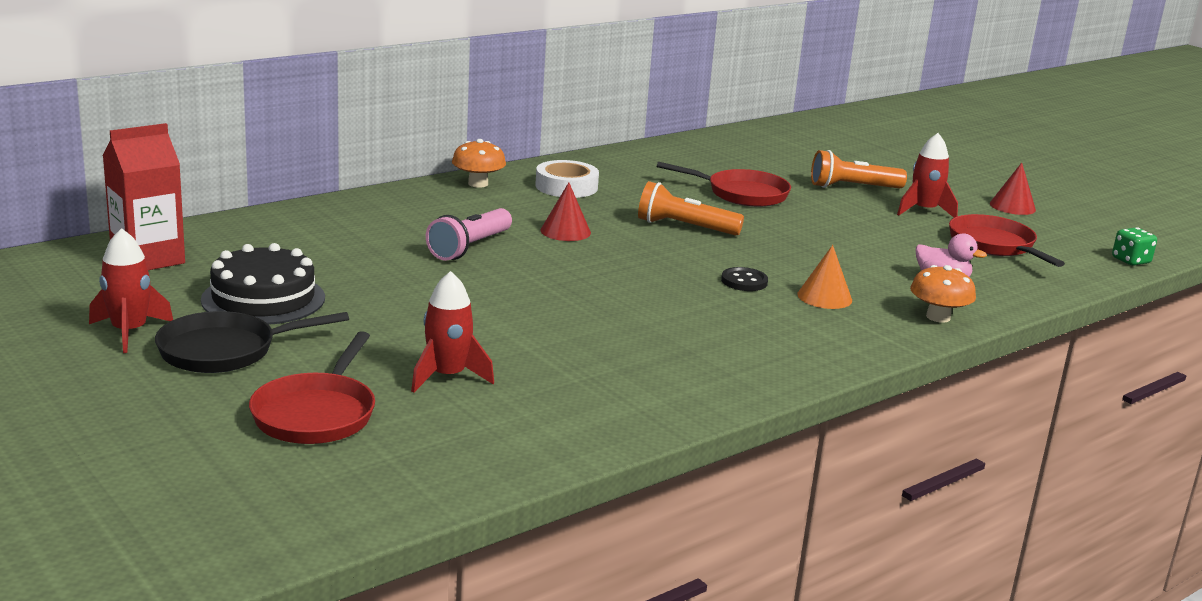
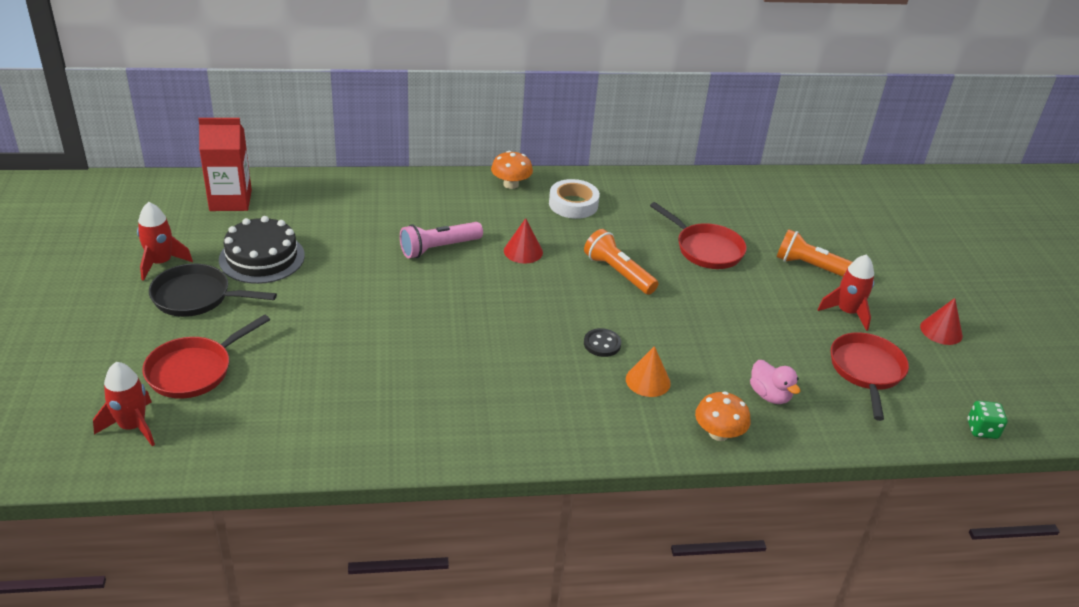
camera: 30 degrees right, 15 degrees up
red rocket [411,271,494,393] -> red rocket moved to [93,362,155,446]

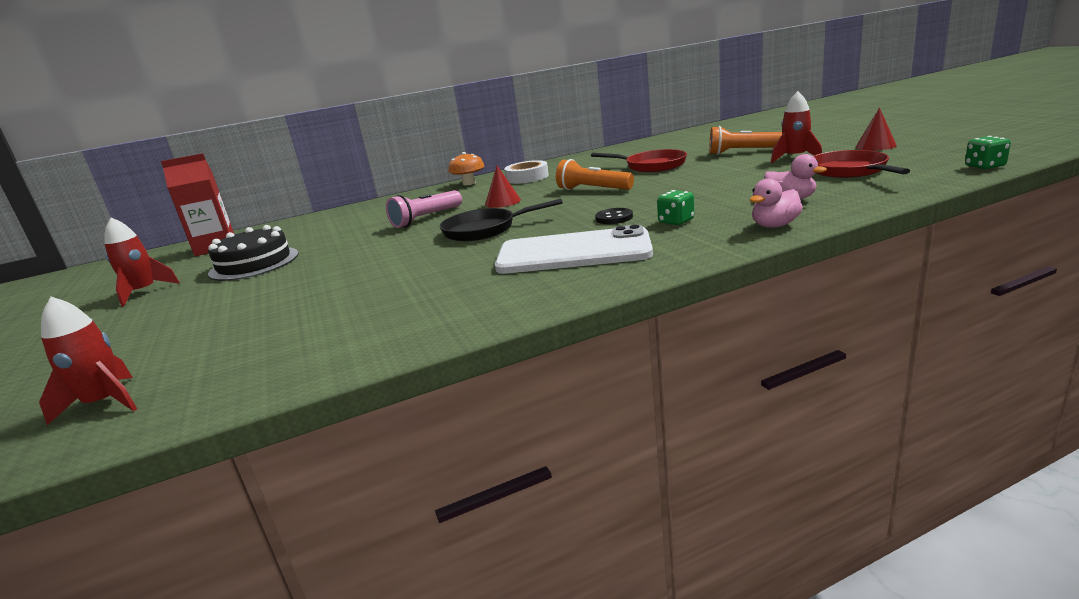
camera: 10 degrees left, 15 degrees down
red pan [142,314,270,399] -> none
black pan [149,264,277,317] -> black pan moved to [440,199,563,242]
orange cone [626,346,671,397] -> green dice [657,190,694,225]
orange mushroom [695,391,751,441] -> pink duck [750,179,803,228]
none -> white phone [495,225,653,274]

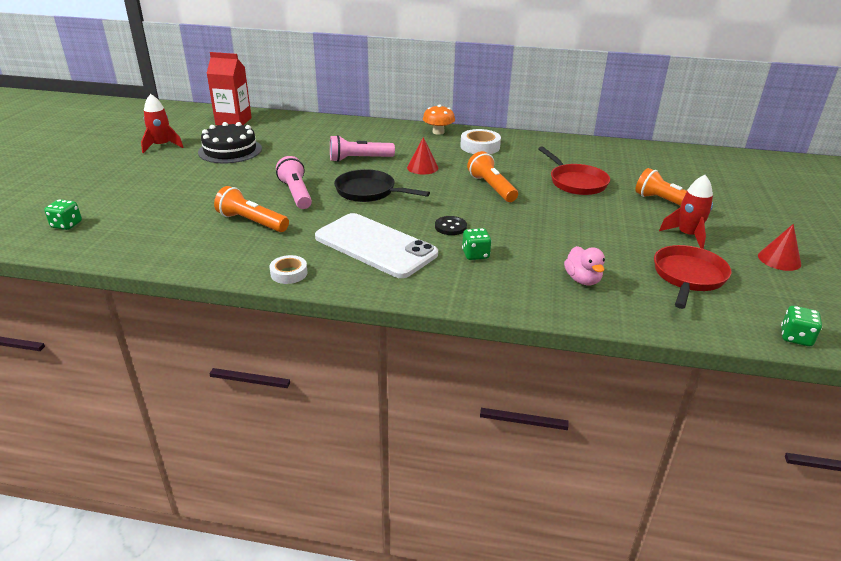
camera: 30 degrees right, 10 degrees up
red rocket [39,297,137,425] -> green dice [44,199,82,230]
pink duck [750,179,803,228] -> none
none -> orange flashlight [214,186,289,232]
none -> white tape [269,255,308,284]
none -> pink flashlight [276,156,312,209]

